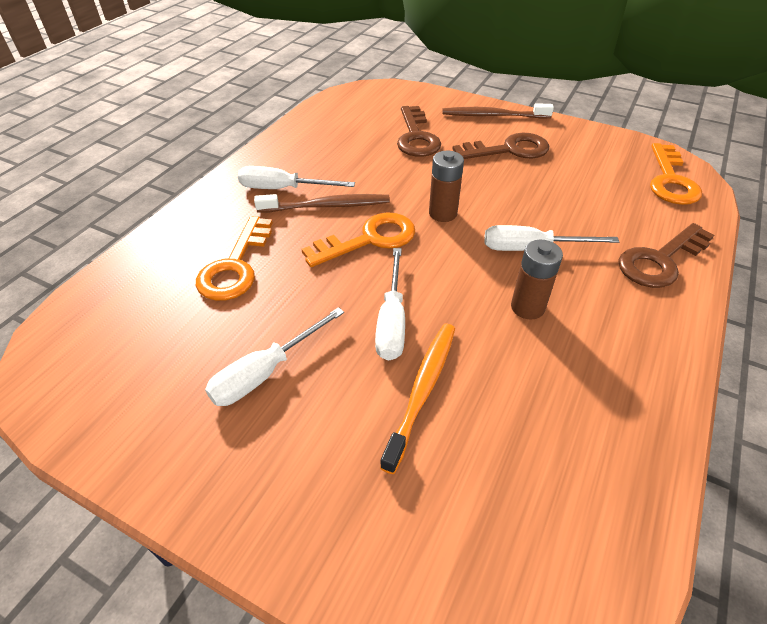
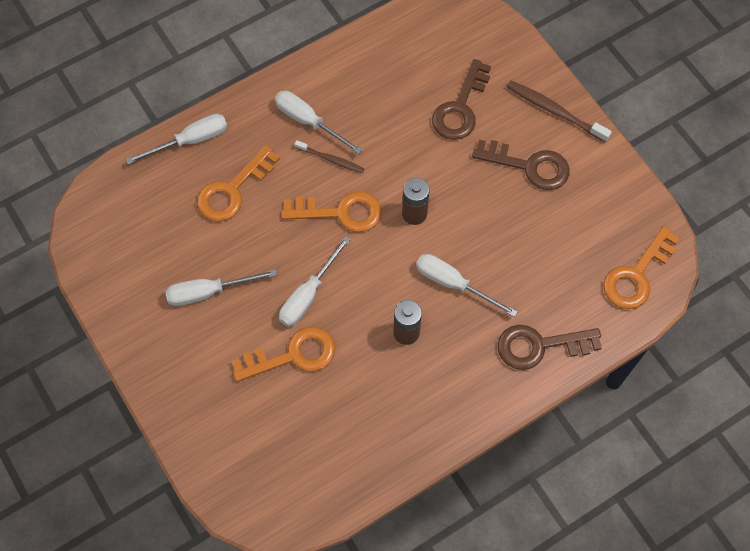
camera: 30 degrees right, 20 degrees up
brown toothbrush [254,194,390,213] -> brown toothbrush [294,140,364,173], size x0.63
orange toothbrush [380,324,455,474] -> orange key [232,327,335,382]
none -> white screwdriver [126,114,227,164]

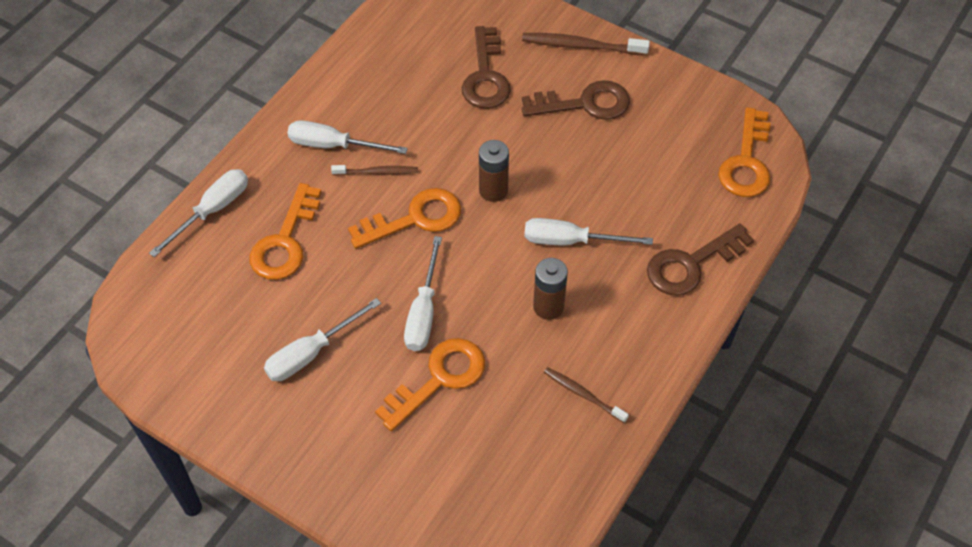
camera: 25 degrees left, 10 degrees down
none -> brown toothbrush [544,367,629,423]

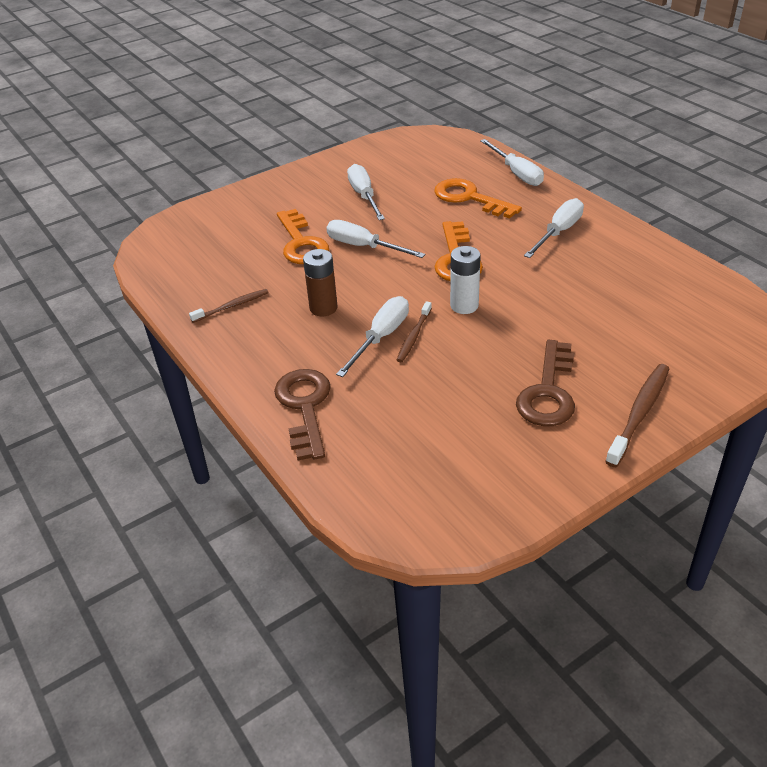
camera: 115 degrees right, 15 degrees down
brown toothbrush [331,165,418,176] -> brown toothbrush moved to [397,301,432,362]
brown key [462,26,511,109] -> none
brown battery [479,140,509,202] -> white battery [450,246,481,314]
orange key [718,107,771,197] -> none

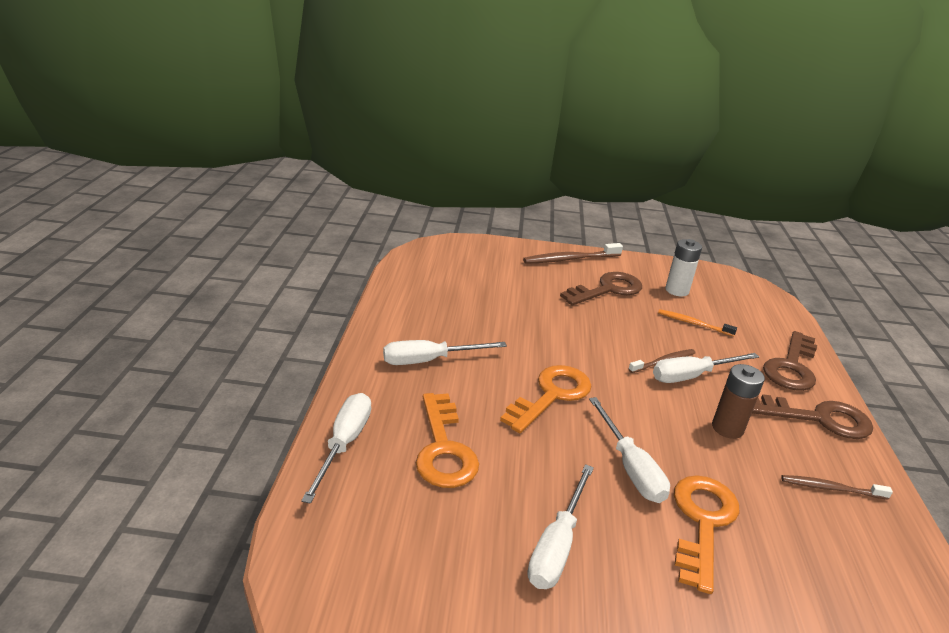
camera: 145 degrees left, 10 degrees down
white battery [450,246,481,314] -> white battery moved to [665,239,702,296]
none -> orange toothbrush [658,309,737,336]
none -> brown key [752,394,873,439]

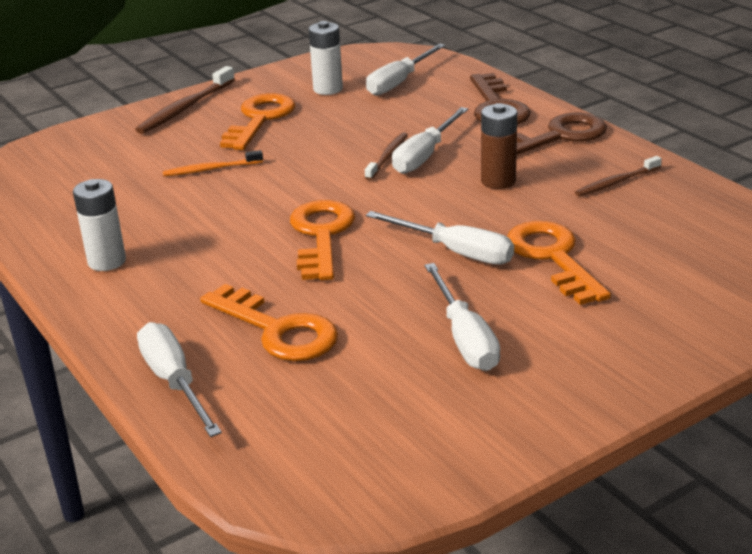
camera: 35 degrees left, 0 degrees up
white screwdriver [383,340,507,365] -> white screwdriver moved to [366,44,445,96]
brown key [560,272,642,306] -> orange key [220,93,296,150]
orange toothbrush [658,309,737,336] -> orange toothbrush moved to [163,150,263,176]
none -> white battery [73,179,126,271]

